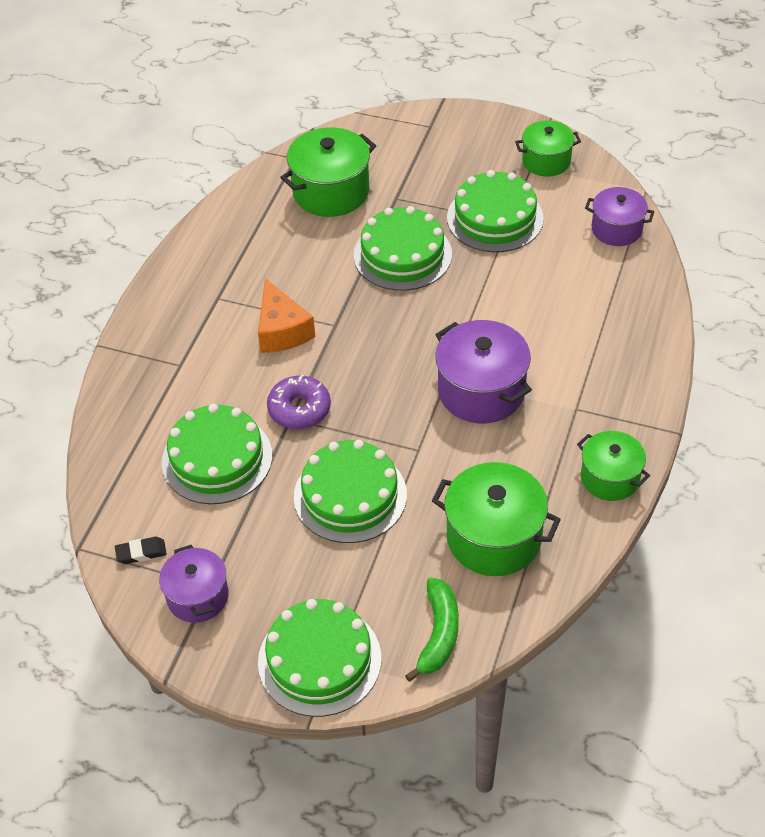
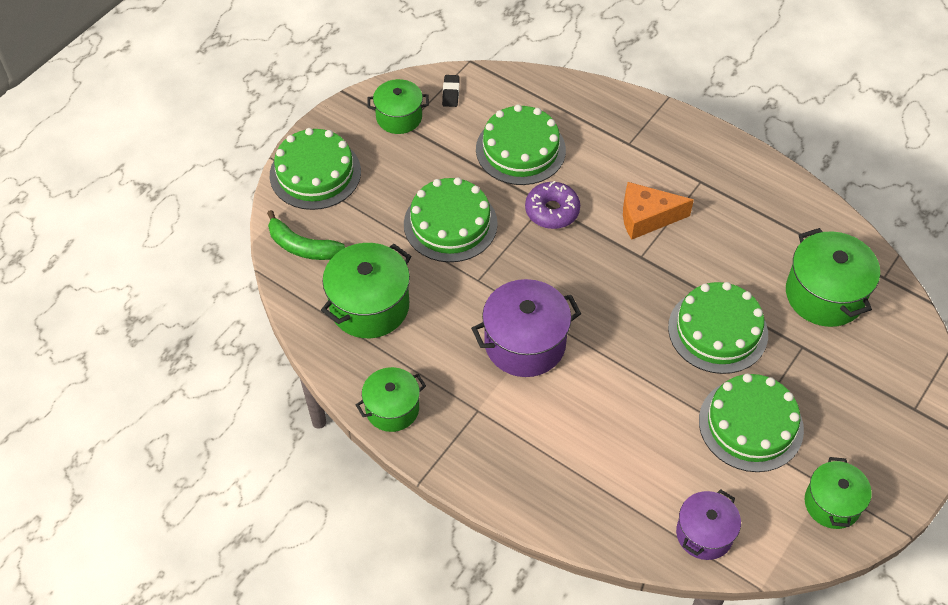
camera: 105 degrees right, 5 degrees up
purple pot [159,545,229,623] -> green pot [367,79,429,134]

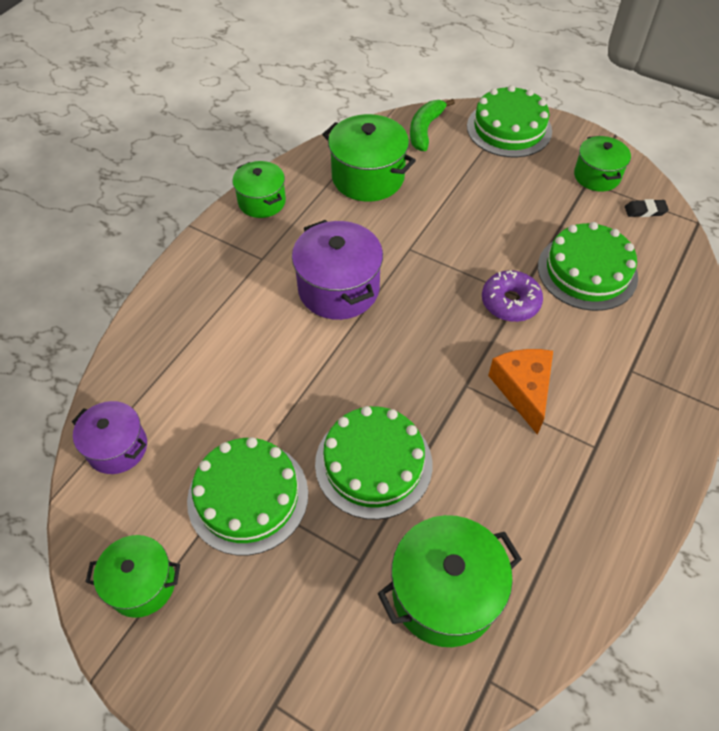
camera: 85 degrees right, 0 degrees up
green cake [404,177,498,262] -> none

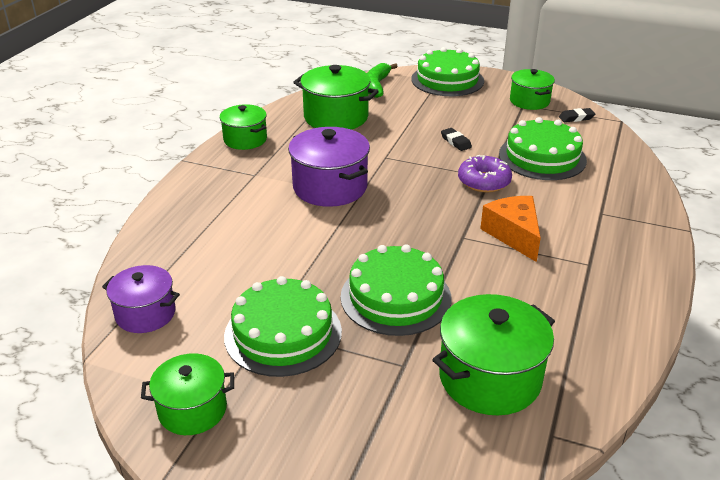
camera: 10 degrees left, 20 degrees down
none -> black eraser [441,128,472,151]

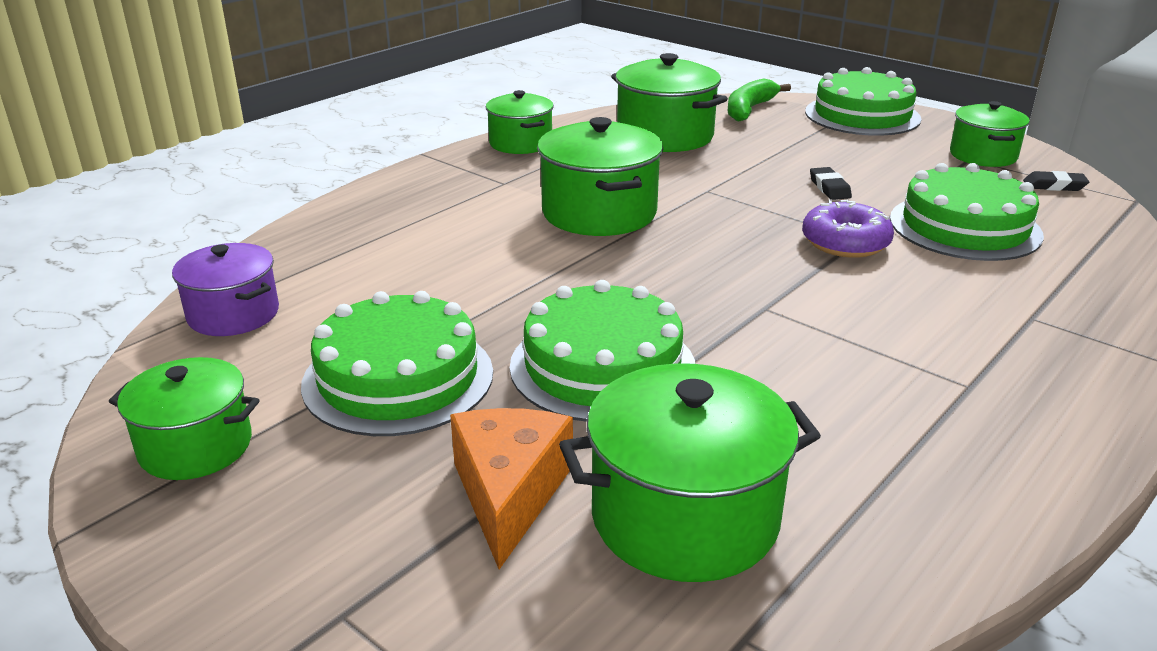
camera: 20 degrees right, 5 degrees down
purple pot [288,127,370,207] -> green pot [537,117,663,236]
orange cheese [480,196,541,262] -> orange cheese moved to [450,408,573,569]

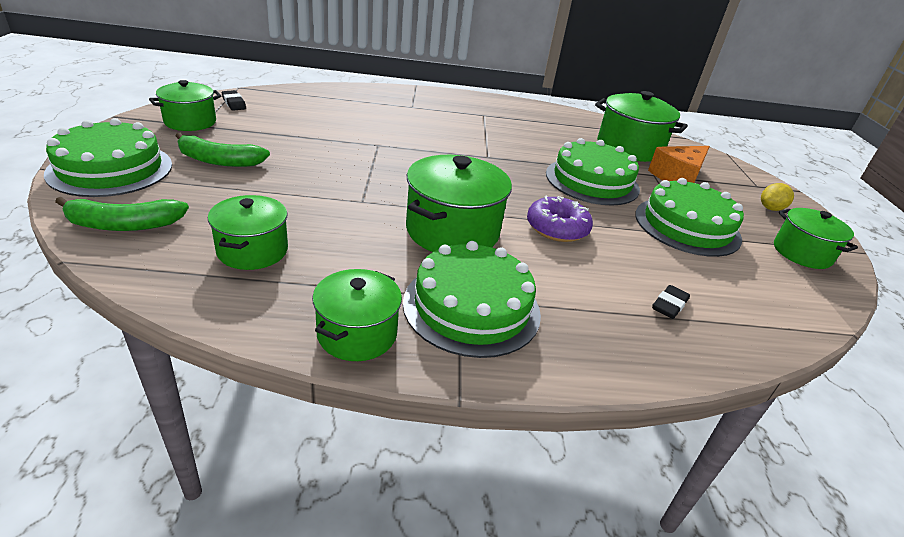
camera: 135 degrees left, 5 degrees up
purple pot [172,243,279,336] -> none
green pot [611,53,728,152] -> green pot [208,195,288,270], size x0.64
purple donut [802,200,894,258] -> purple donut moved to [527,195,593,242]
black eraser [810,167,852,200] -> black eraser moved to [652,285,690,319]
green cake [890,163,1044,261] -> green cake moved to [403,241,541,358]
none -> green banana [176,133,270,167]
none -> yellow lemon [761,183,794,211]

